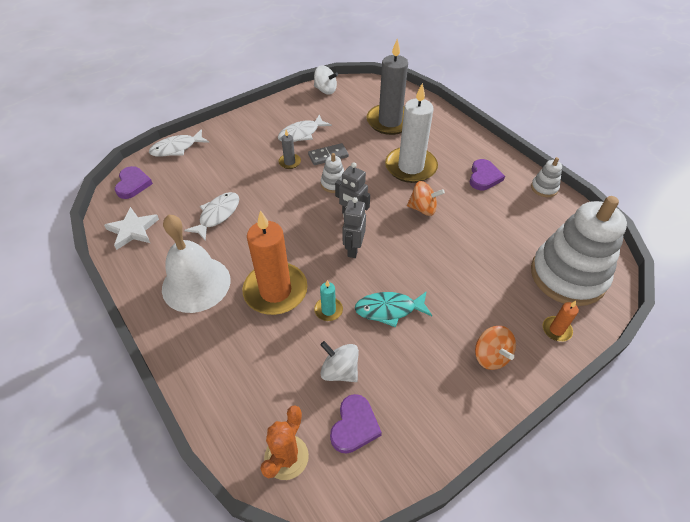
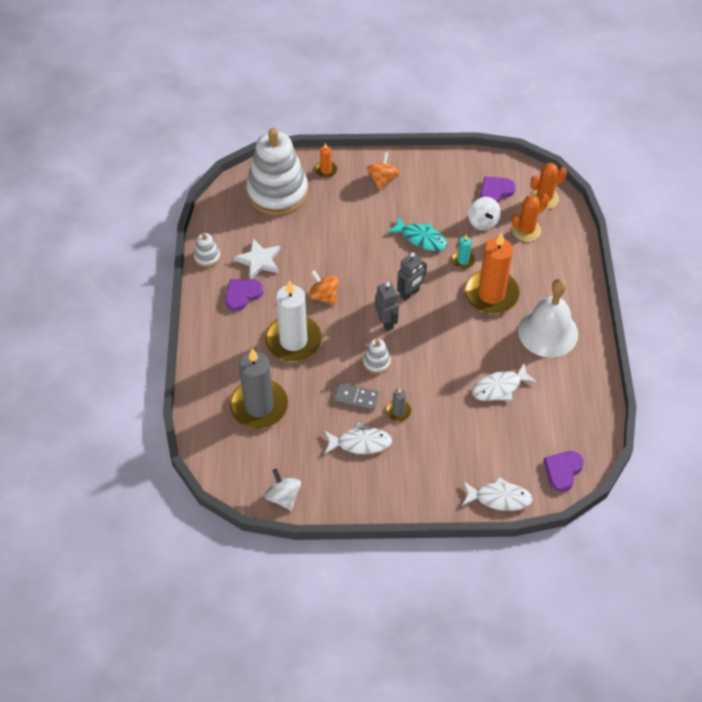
camera: 145 degrees left, 5 degrees up
white star [104,207,159,250] -> white star moved to [234,239,280,279]
none -> orange cactus [512,194,549,242]

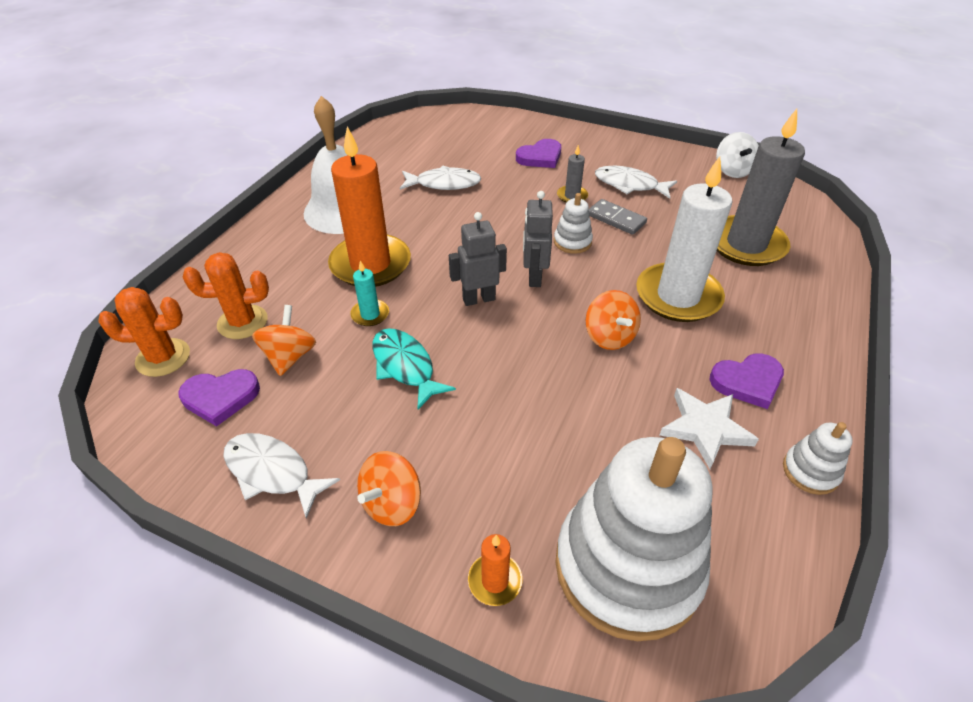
camera: 155 degrees left, 10 degrees down
white fish [462,477,533,511] -> white fish moved to [223,433,340,519]
white spinning top [469,197,501,230] -> orange spinning top [252,305,316,376]
purple heart [544,451,584,492] -> purple heart moved to [516,139,561,168]

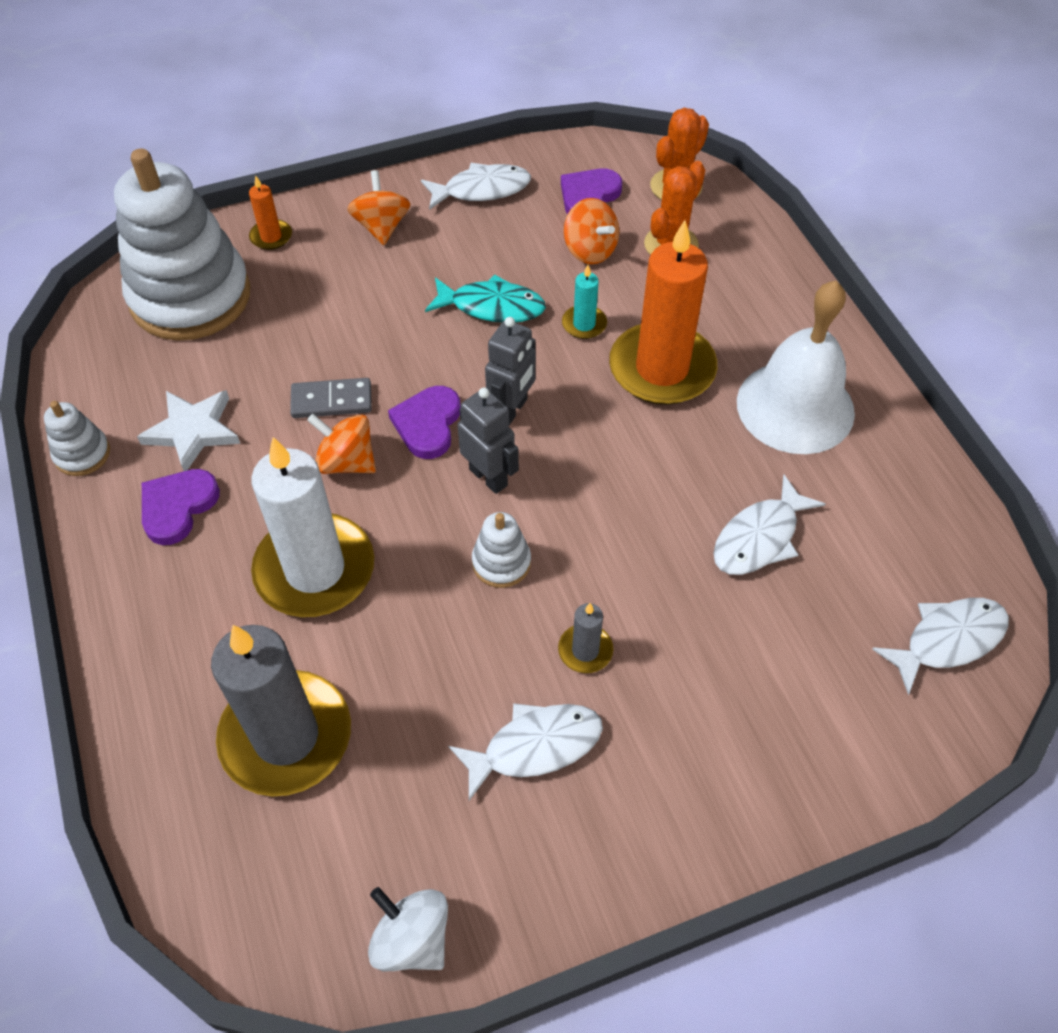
camera: 135 degrees right, 10 degrees up
purple heart [516,139,561,168] -> purple heart moved to [388,386,461,459]
grey domino [588,199,647,235] -> grey domino moved to [290,378,372,418]
none -> white fish [872,598,1009,695]

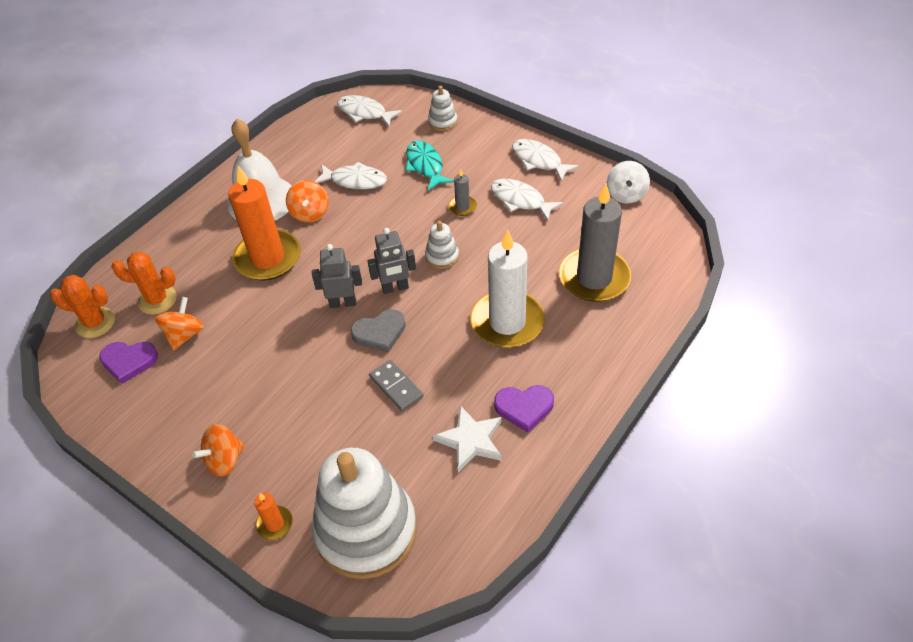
camera: 120 degrees left, 5 degrees down
white stacking toy [44,401,110,476] -> white stacking toy moved to [428,86,458,131]
orange spinning top [307,414,376,474] -> orange spinning top moved to [286,180,328,223]
purple heart [388,386,461,459] -> grey heart [351,309,406,353]
white fish [421,163,531,210] -> white fish moved to [512,139,579,182]
turquoise fish [425,275,546,322] -> turquoise fish moved to [406,140,454,191]
grey robot [458,387,519,494] -> grey robot turned 120 degrees counterclockwise [367,228,416,294]
turquoise candle [562,265,607,339] -> none

